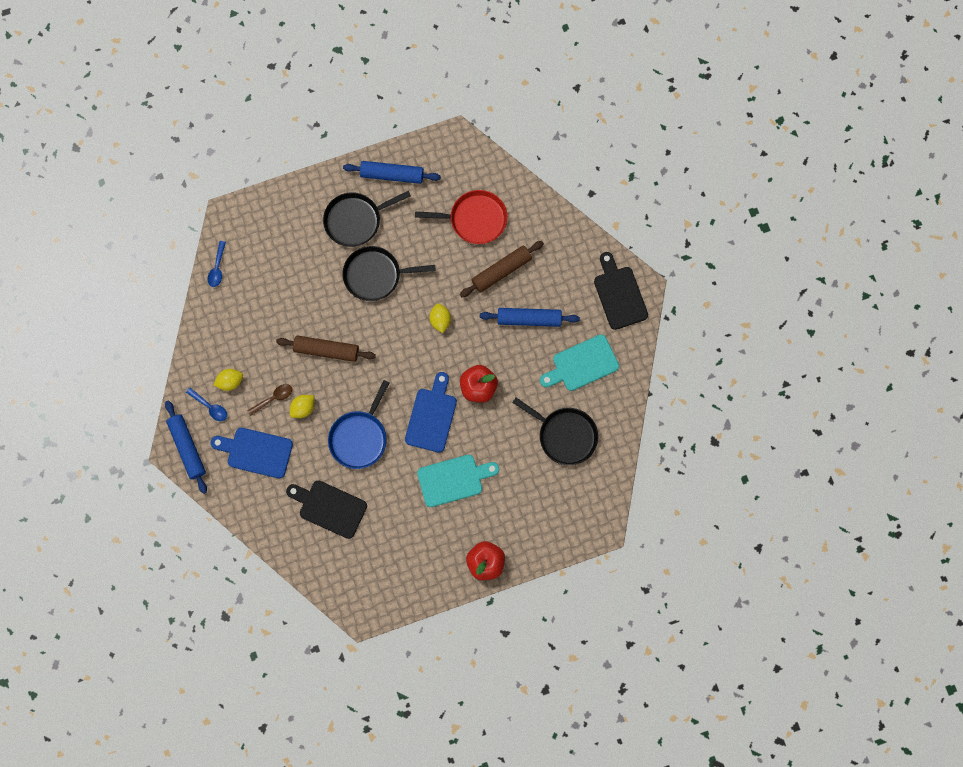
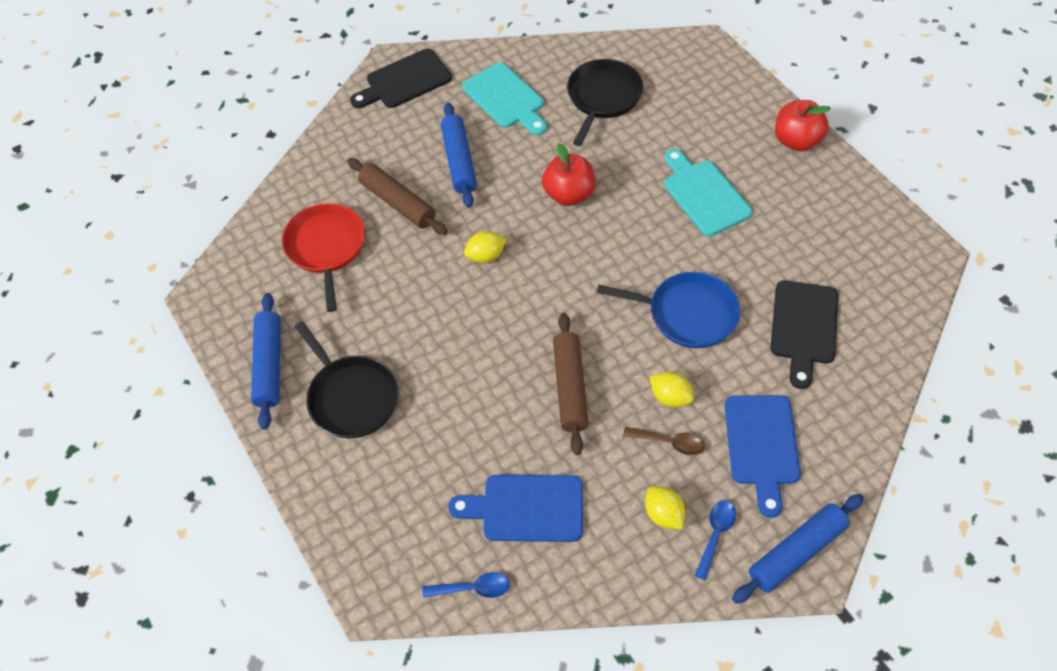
camera: 100 degrees left, 20 degrees down
brown spoon [247,384,292,416] -> brown spoon turned 150 degrees clockwise [623,427,705,455]
black pan [343,246,436,301] -> none
blue cutting board [405,372,457,453] -> blue cutting board moved to [448,475,583,542]

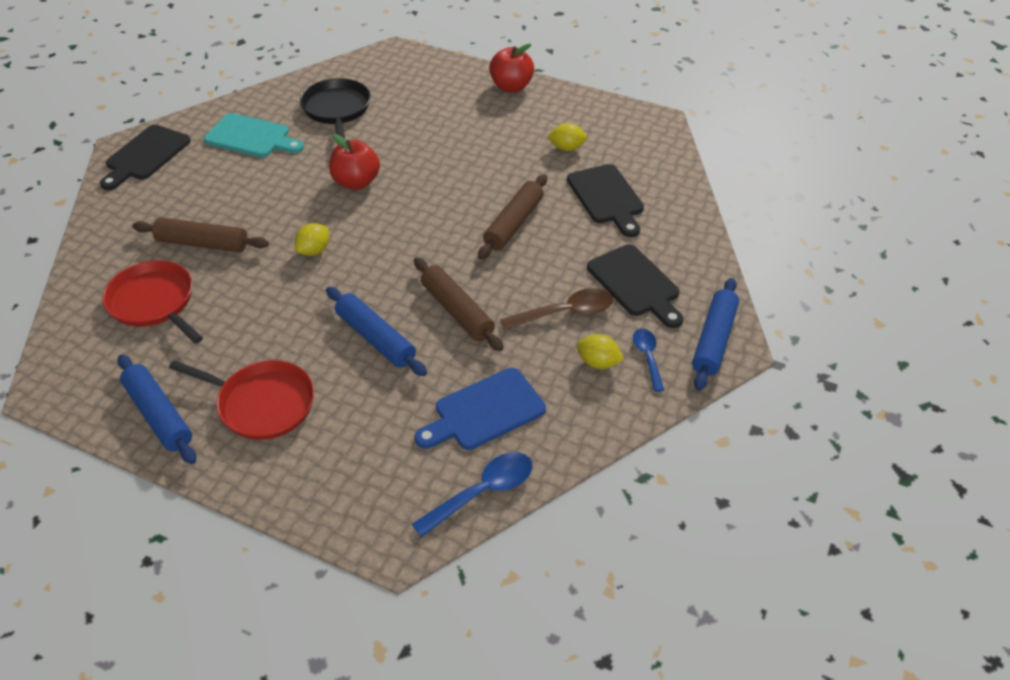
camera: 35 degrees left, 10 degrees down
black pan [295,321,399,438] -> red pan [169,360,314,440]
blue spoon [422,572,510,598] -> blue spoon [412,452,532,537], size x1.54
blue rolling pin [441,103,477,208] -> blue rolling pin moved to [326,287,427,376]
blue pan [597,272,740,348] -> brown rolling pin [478,174,547,259]
brown spoon [623,427,705,455] -> brown spoon [500,288,613,331], size x1.54
yellow lemon [649,371,694,407] -> yellow lemon moved to [547,123,587,151]
turquoise cutting board [665,149,753,236] -> none
blue cutting board [725,395,801,518] -> black cutting board [587,244,683,328]

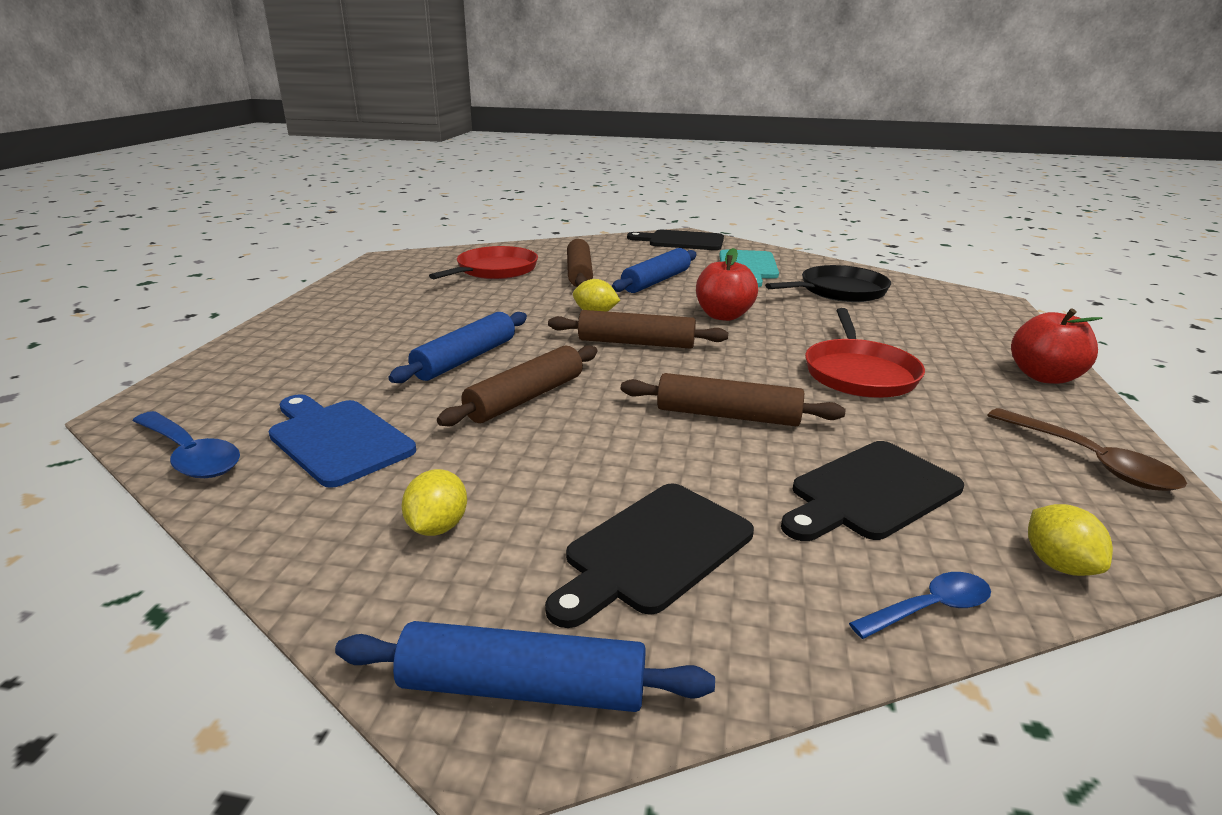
camera: 75 degrees right, 20 degrees down
blue rolling pin [118,354,196,464] -> blue rolling pin moved to [612,248,696,293]
red pan [169,360,314,440] -> red pan moved to [805,308,925,398]
brown spoon [500,288,613,331] -> brown spoon moved to [987,408,1187,491]
yellow lemon [547,123,587,151] -> yellow lemon moved to [1028,504,1113,576]
blue spoon [633,329,664,392] -> blue spoon moved to [849,572,991,639]
none -> brown rolling pin [548,310,728,349]

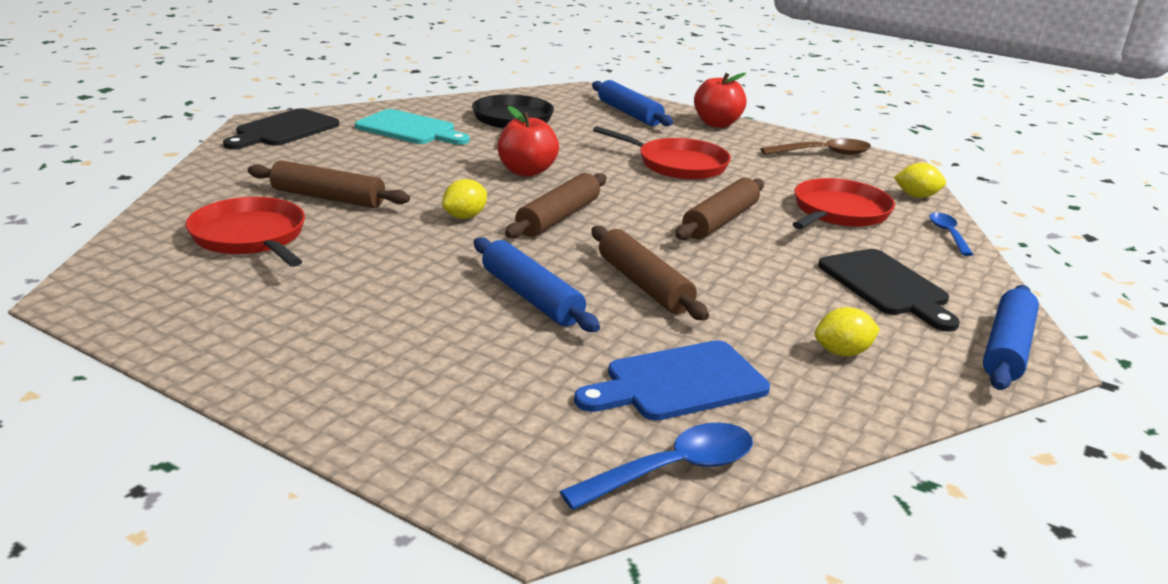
camera: 70 degrees left, 0 degrees up
yellow lemon [402,469,467,536] -> yellow lemon turned 45 degrees counterclockwise [815,307,880,357]
blue rolling pin [612,248,696,293] -> blue rolling pin moved to [592,80,673,126]
black cutting board [781,441,964,541] -> red pan [793,178,895,229]

